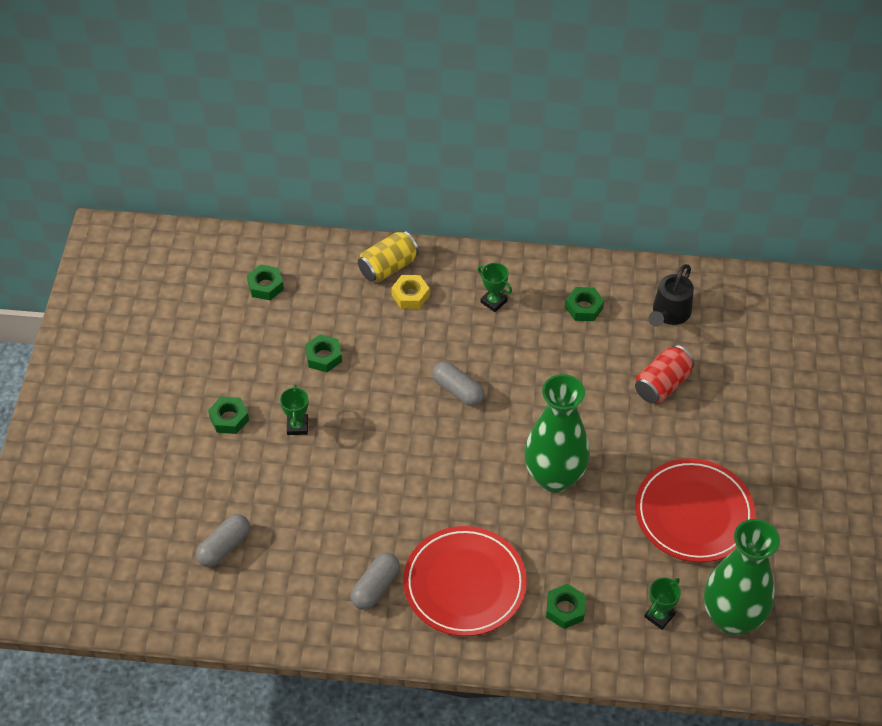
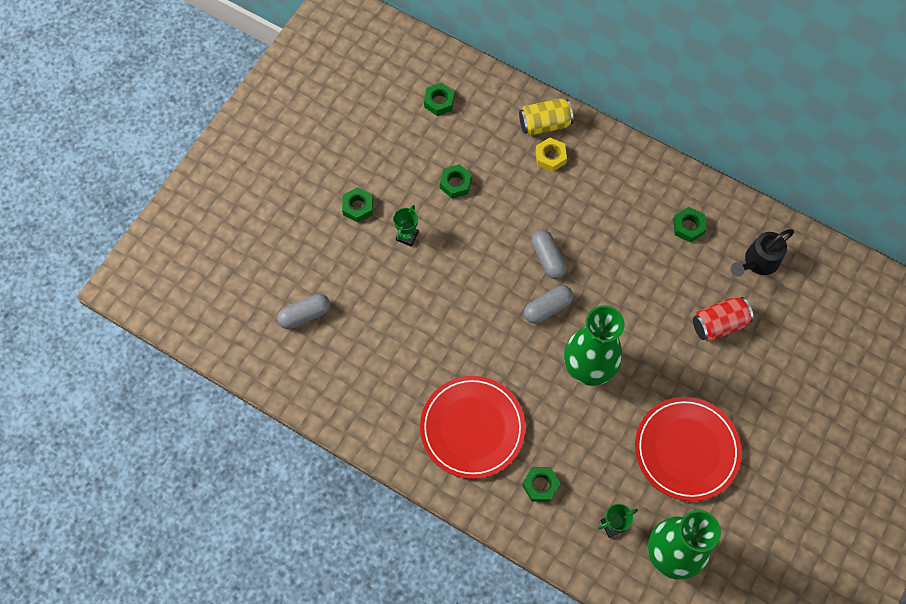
camera: 25 degrees right, 15 degrees up
grey capsule [350,553,400,610] -> grey capsule moved to [524,285,573,324]
green trophy [478,263,512,312] -> none

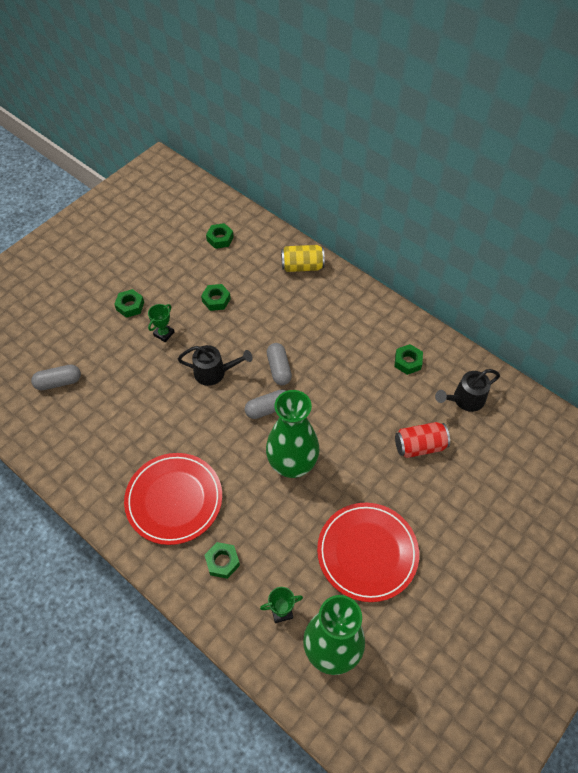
camera: 10 degrees right, 10 degrees down
yellow nut [536,137,567,172] -> none
none -> black watering can [178,345,253,386]

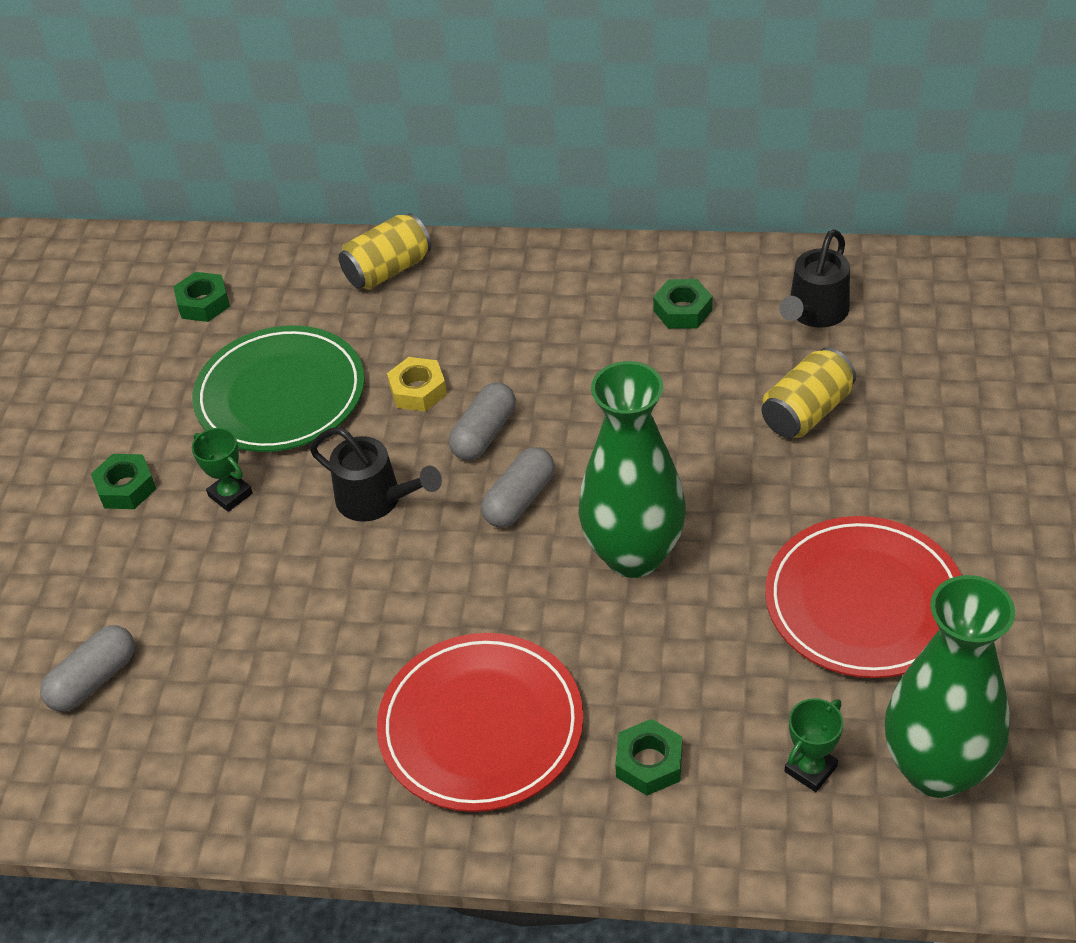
camera: 30 degrees left, 10 degrees down
green trophy [148,304,174,342] -> green trophy turned 45 degrees counterclockwise [192,428,253,512]
black watering can [178,345,253,386] -> black watering can turned 60 degrees clockwise [310,427,442,522]
green nut [201,284,231,311] -> green plate [192,325,365,452]
grey capsule [267,343,292,385] -> grey capsule turned 75 degrees clockwise [449,382,516,460]
red can [395,422,450,458] -> yellow can [762,347,856,438]
none -> yellow nut [387,357,447,412]

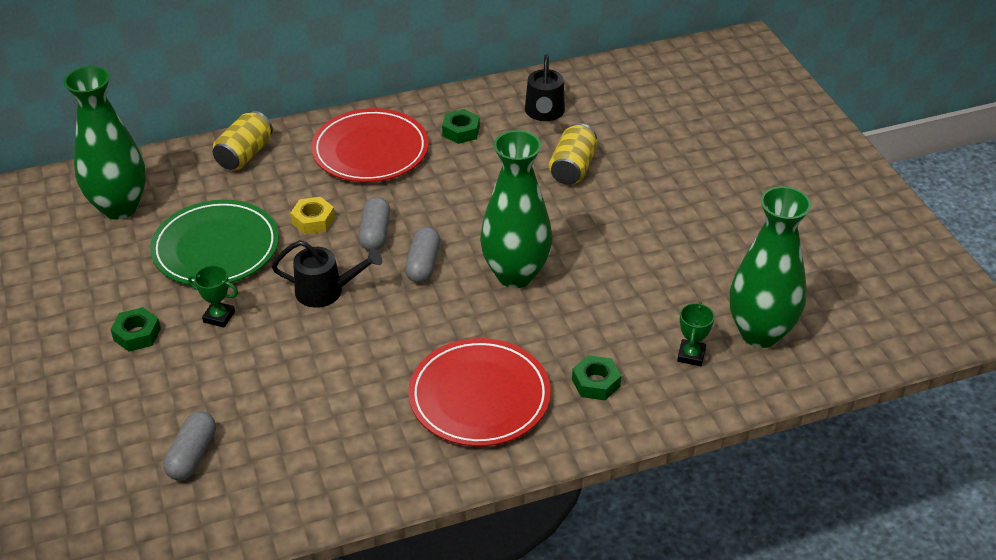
camera: 30 degrees left, 5 degrees down
green nut [173,272,230,322] -> green vase [64,66,146,220]
red plate [765,516,961,678] -> red plate moved to [311,108,429,182]

